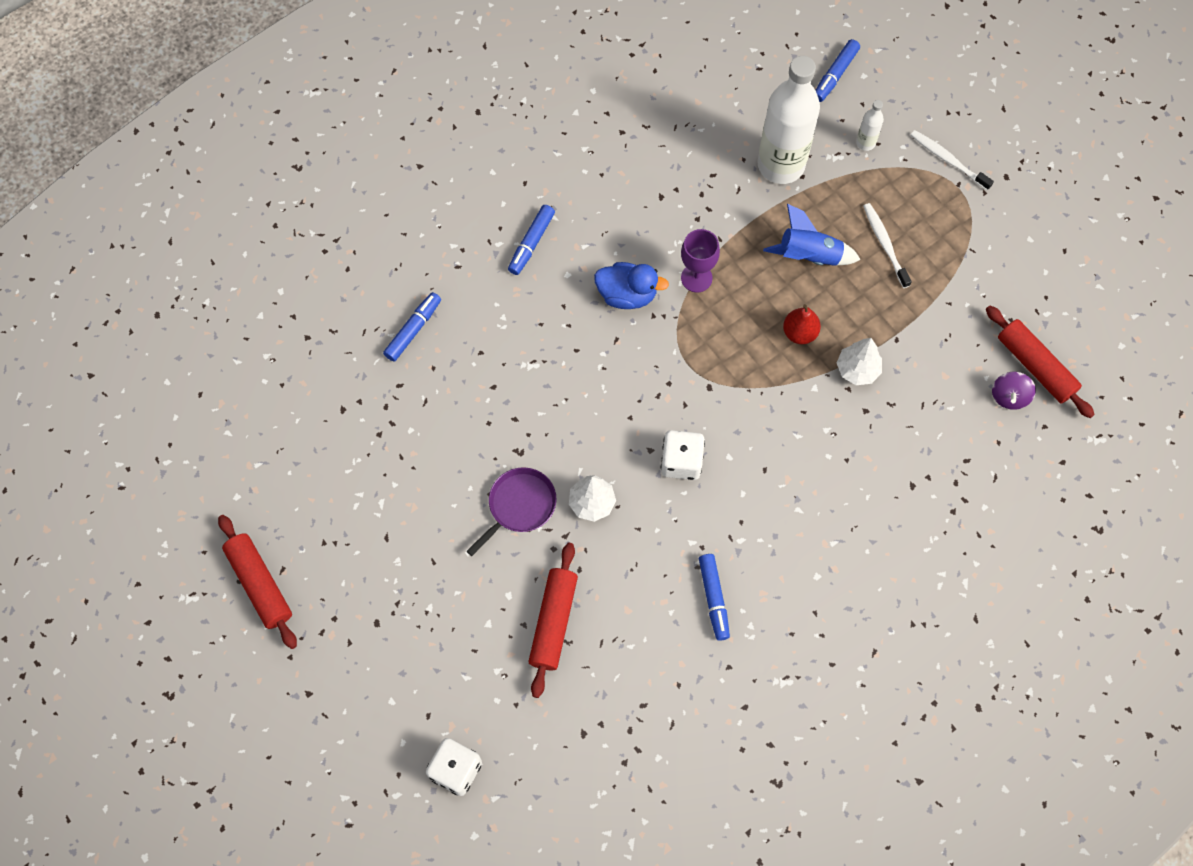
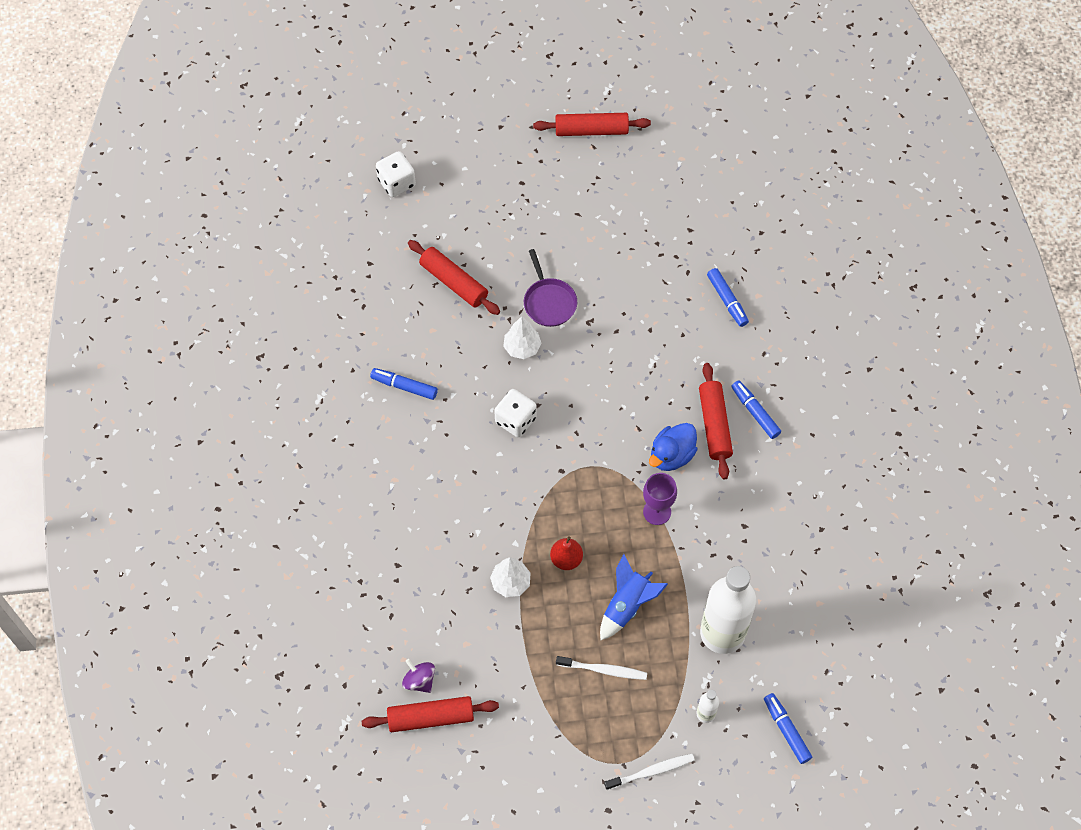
camera: 120 degrees right, 5 degrees down
none -> red rolling pin [699,363,733,480]

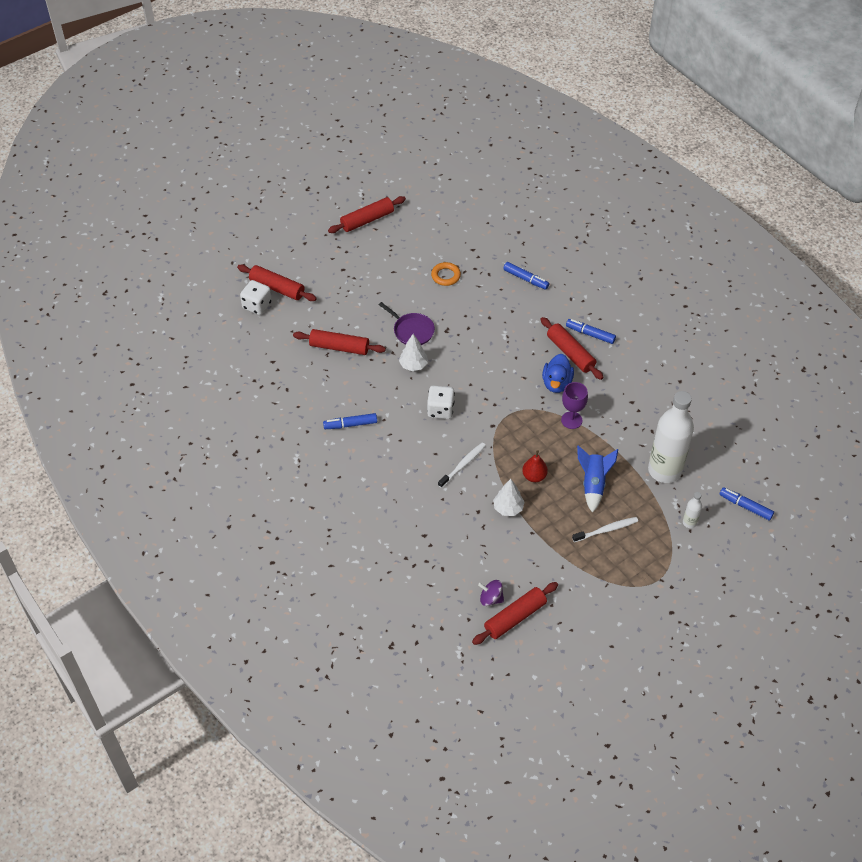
camera: 30 degrees left, 10 degrees down
white toothbrush [604,754,695,790] -> white toothbrush moved to [438,442,486,488]
none -> red rolling pin [237,264,317,301]
none -> orange ring [431,262,461,286]

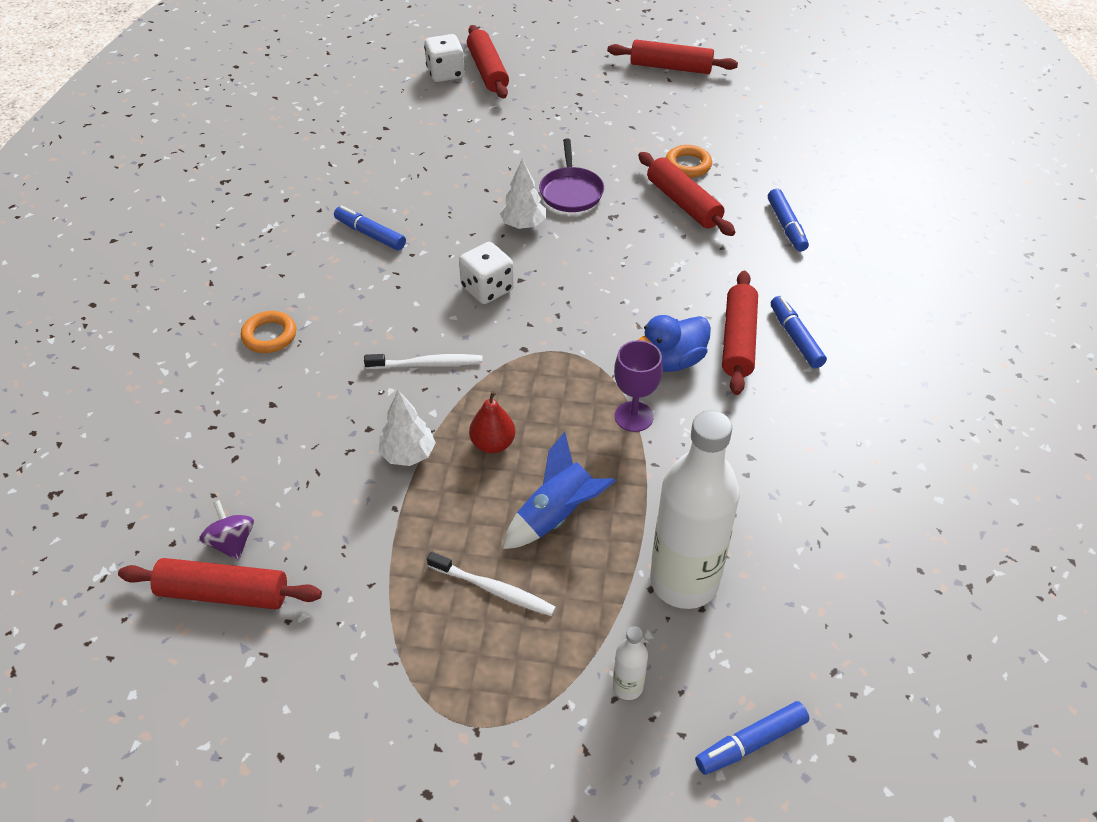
camera: 45 degrees right, 5 degrees down
red rolling pin [293,329,386,355] -> red rolling pin moved to [638,152,735,236]
blue marker [719,487,774,521] -> blue marker turned 105 degrees counterclockwise [695,701,809,775]
none -> orange ring [241,311,296,353]

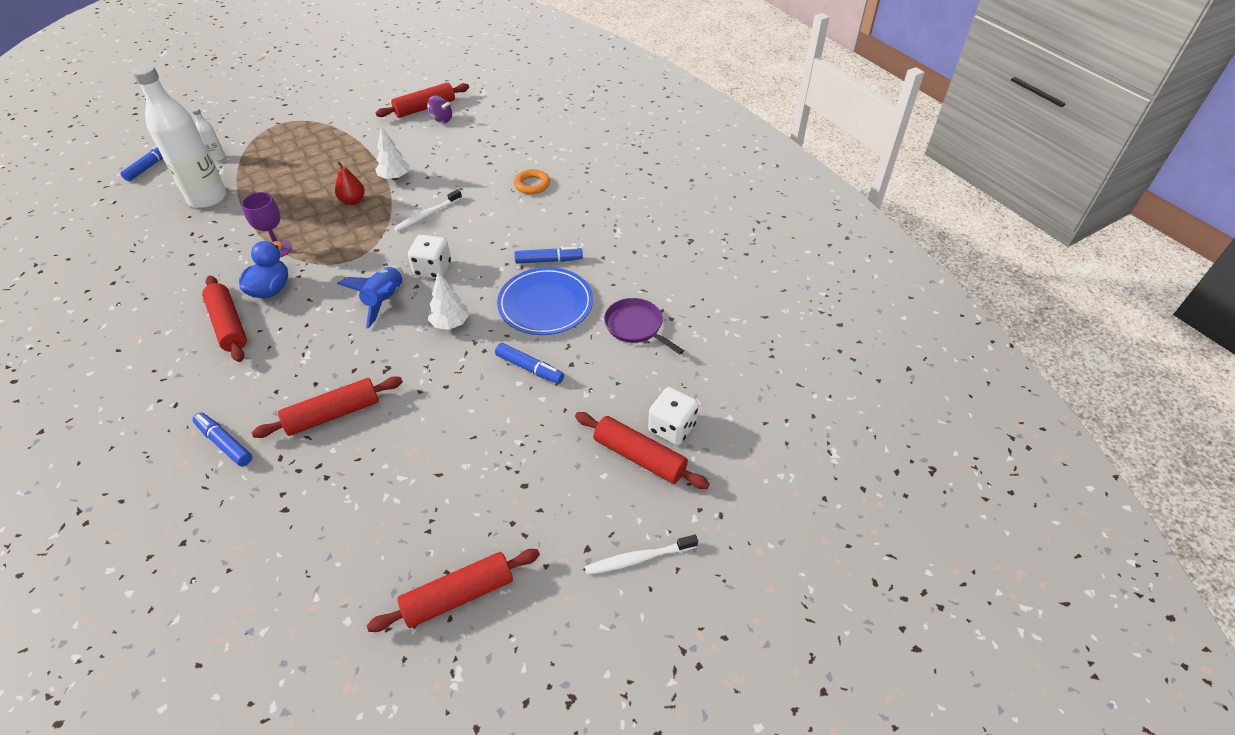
camera: 140 degrees right, 0 degrees up
white toothbrush [427,552,556,616] -> white toothbrush moved to [585,535,698,575]
blue rocket [503,432,616,549] -> blue rocket moved to [337,266,404,328]
purple pan [539,139,604,212] -> purple pan moved to [604,298,684,354]
red rolling pin [638,152,735,236] -> red rolling pin turned 45 degrees counterclockwise [252,376,403,438]
orange ring [665,145,712,178] -> none
blue marker [771,296,827,368] -> blue marker moved to [495,343,564,384]
none -> blue plate [497,267,593,335]

